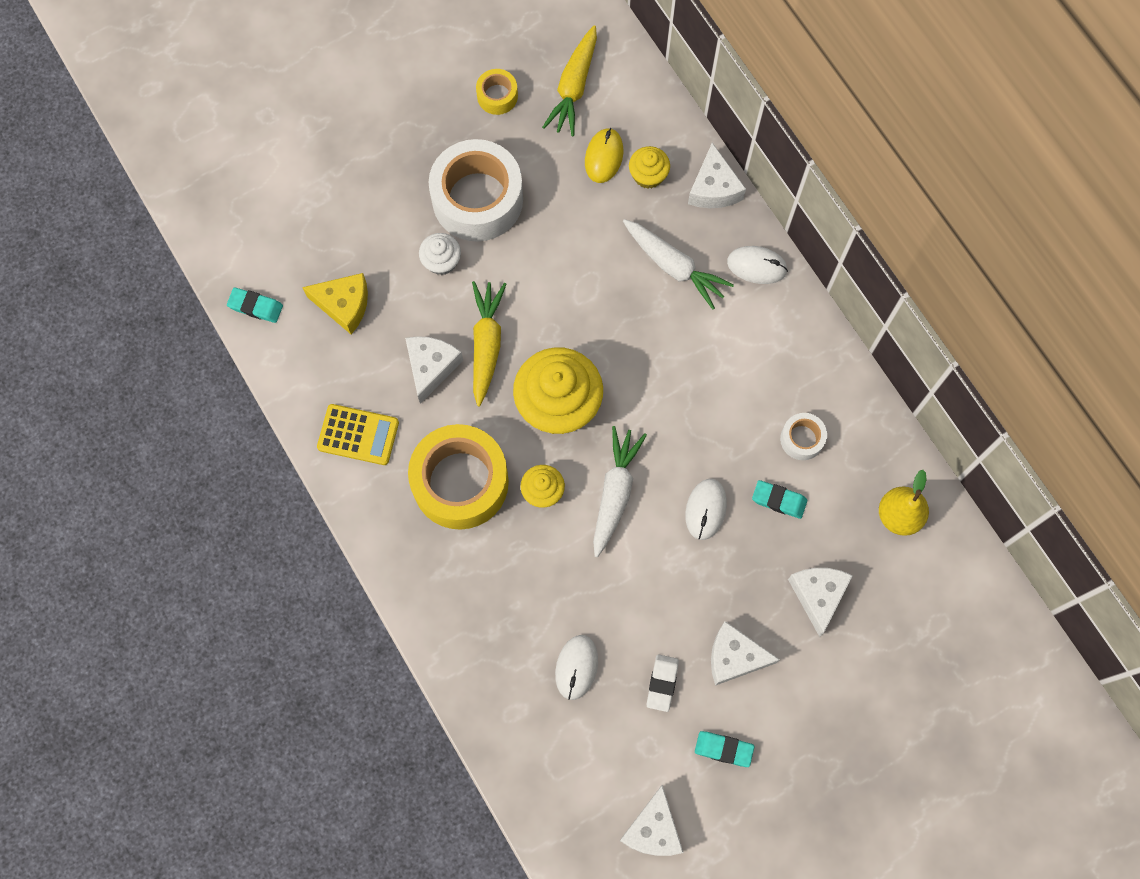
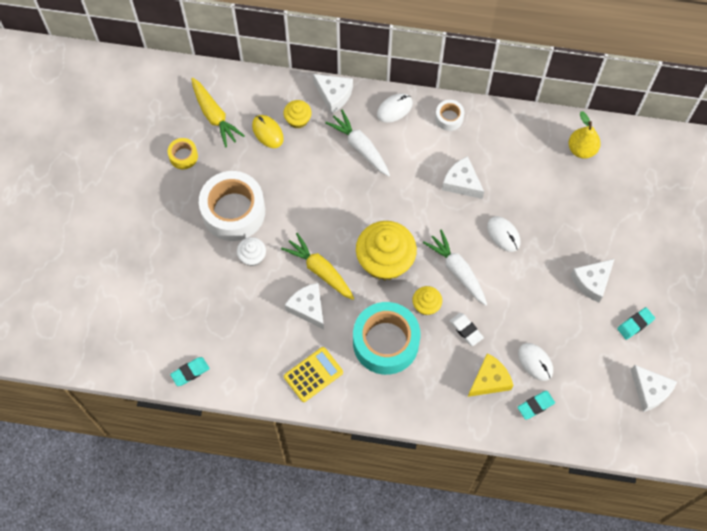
camera: 50 degrees left, 5 degrees down
yellow cheese [302,273,368,334] -> yellow cheese moved to [468,353,513,397]
yellow tape [408,424,509,530] -> turquoise tape [353,302,421,375]
white carrot [623,219,734,310] -> white carrot turned 120 degrees counterclockwise [325,110,390,177]
white eraser [647,654,679,712] -> white eraser moved to [450,313,484,346]
turquoise eraser [752,480,807,519] -> turquoise eraser moved to [517,391,555,420]
white tape [780,413,827,460] -> white tape moved to [435,100,464,131]
white cheese [788,568,853,637] -> white cheese moved to [442,156,484,199]

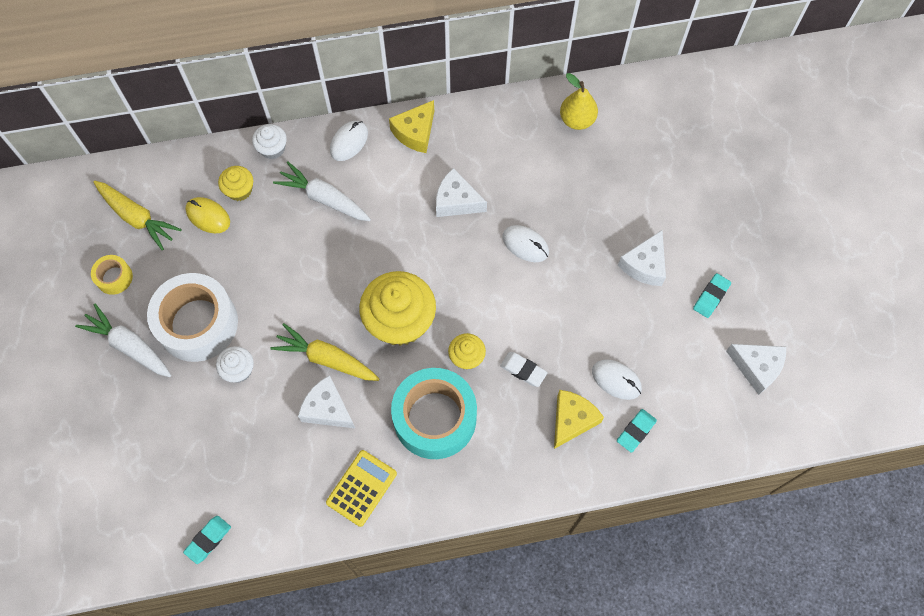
camera: 20 degrees left, 0 degrees up
white cheese [313,74,353,114] -> white cupcake [252,124,287,159]
white carrot [423,230,487,306] -> white carrot moved to [75,304,171,377]
white tape [435,100,464,131] -> yellow cheese [389,100,434,153]

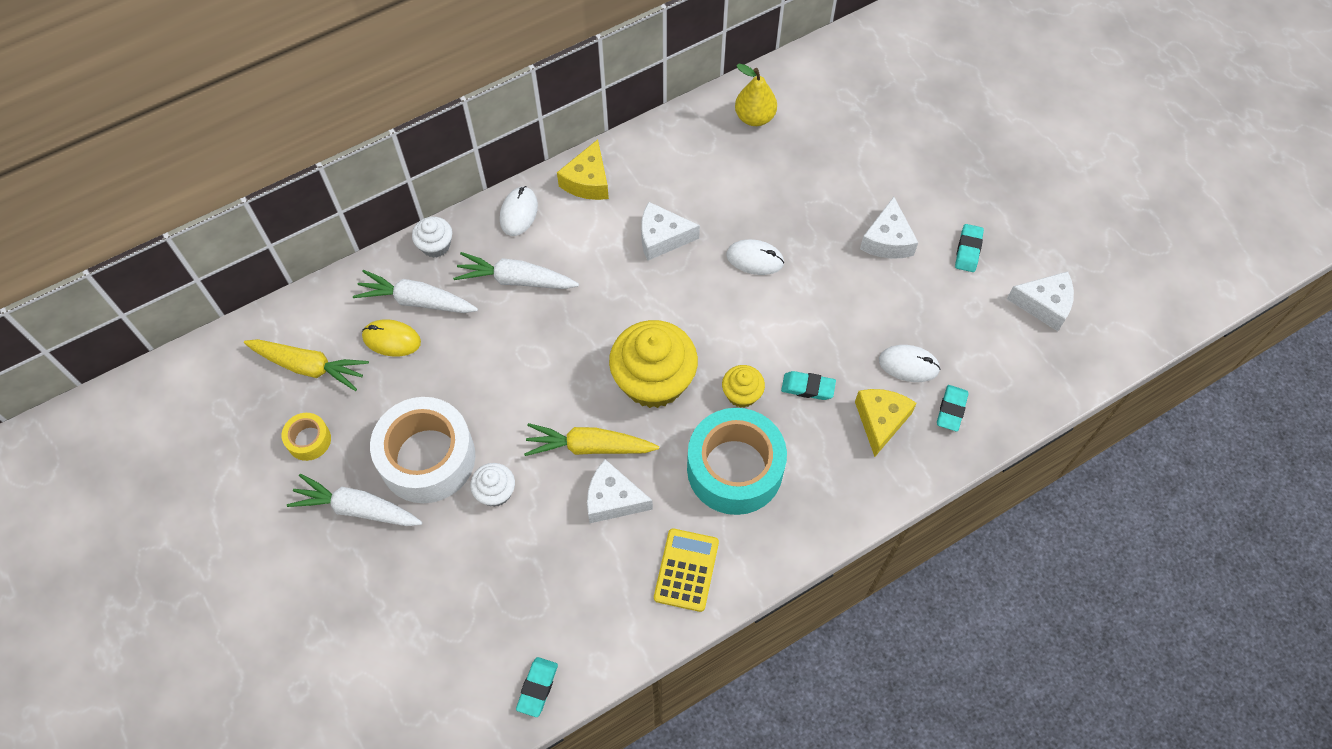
camera: 20 degrees left, 5 degrees down
yellow cupcake [218,166,253,201] -> white carrot [353,270,478,313]
white eraser [500,352,548,387] -> turquoise eraser [781,371,836,400]

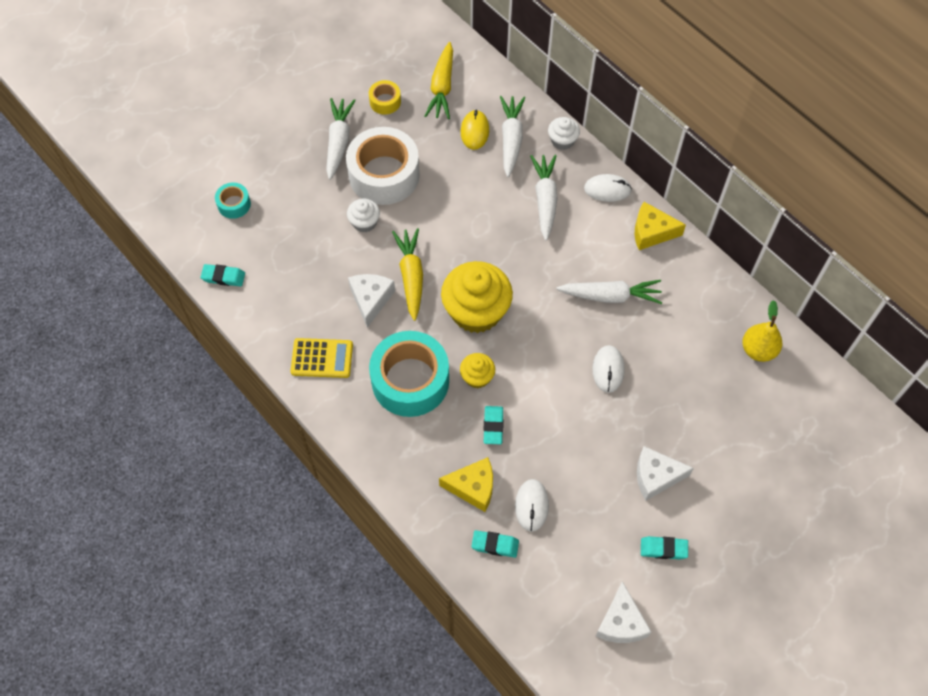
camera: 80 degrees right, 0 degrees up
white cheese [641,202,700,261] -> white carrot [557,280,662,304]
none -> turquoise tape [215,182,251,219]

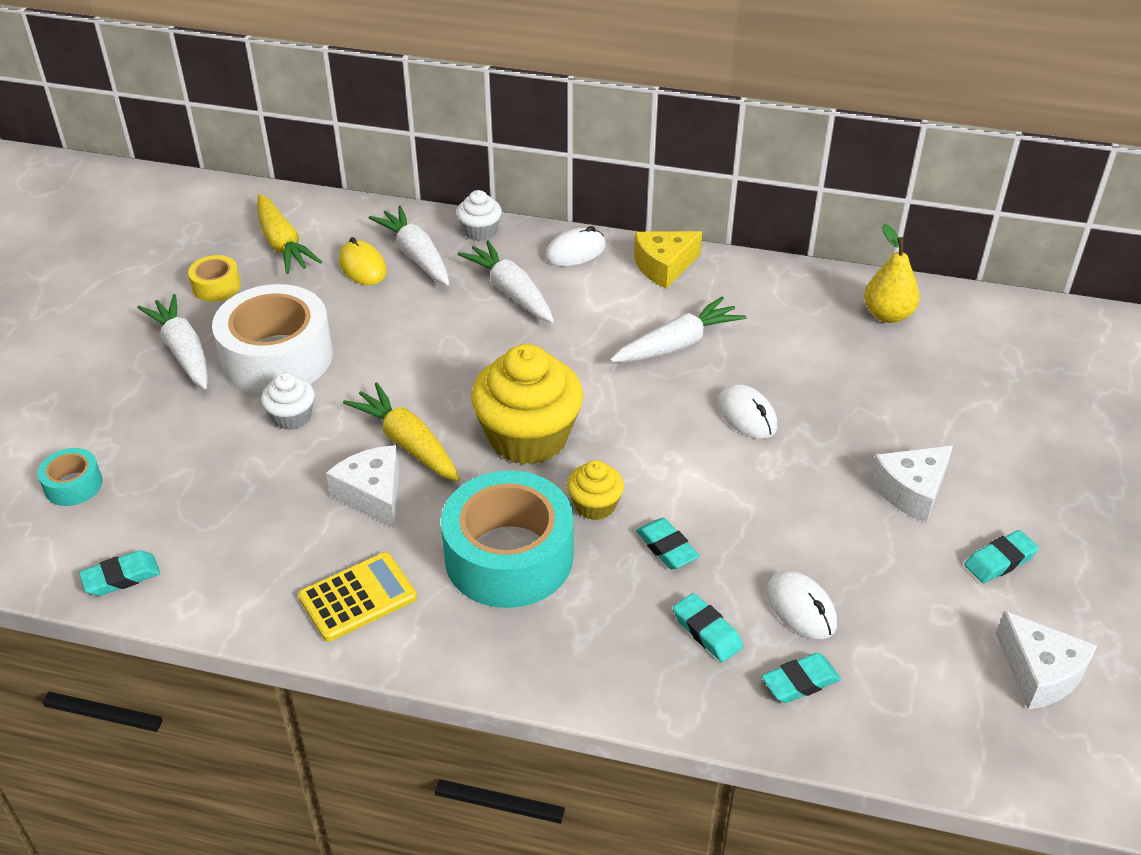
camera: 35 degrees left, 20 degrees down
yellow cheese [439,457,493,512] -> turquoise eraser [673,593,743,662]

